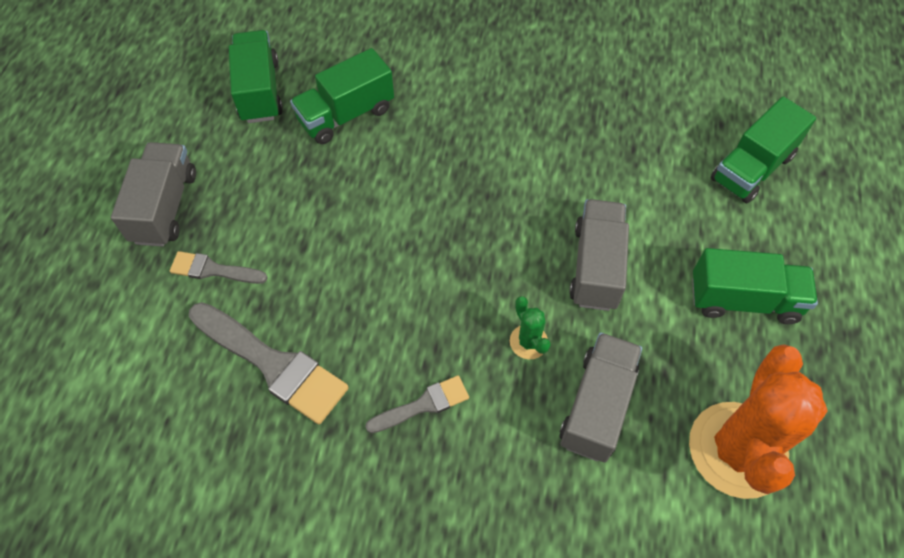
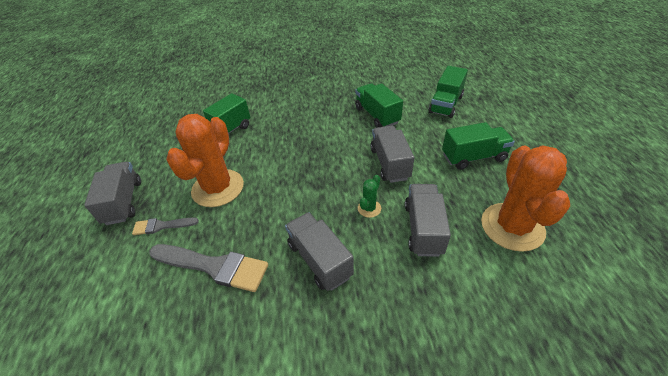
camera: 15 degrees left, 15 degrees down
green truck [229,30,283,123] -> green truck moved to [355,83,403,128]
grey brush [365,375,469,433] -> grey truck [285,212,354,291]
green cactus [510,296,551,359] -> green cactus turned 75 degrees clockwise [358,175,381,218]
none -> orange cactus [166,114,244,207]

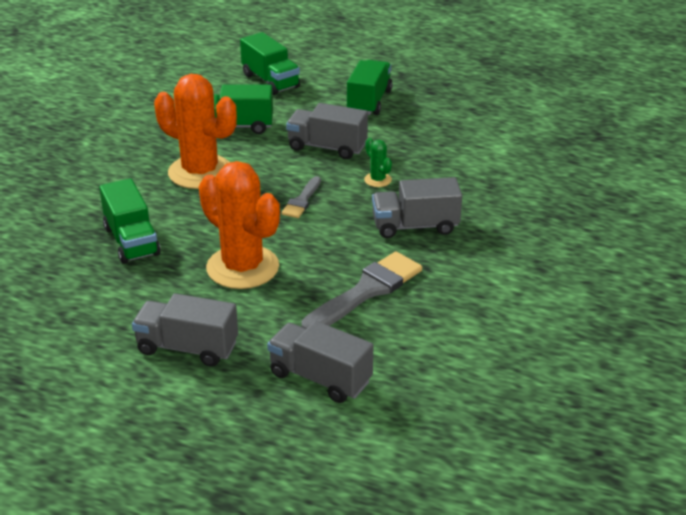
camera: 65 degrees left, 10 degrees down
grey brush [132,217,199,235] -> grey brush moved to [281,176,321,218]
grey truck [405,184,451,257] -> grey truck moved to [267,321,373,403]
orange cactus [481,145,570,252] -> orange cactus moved to [154,74,237,189]

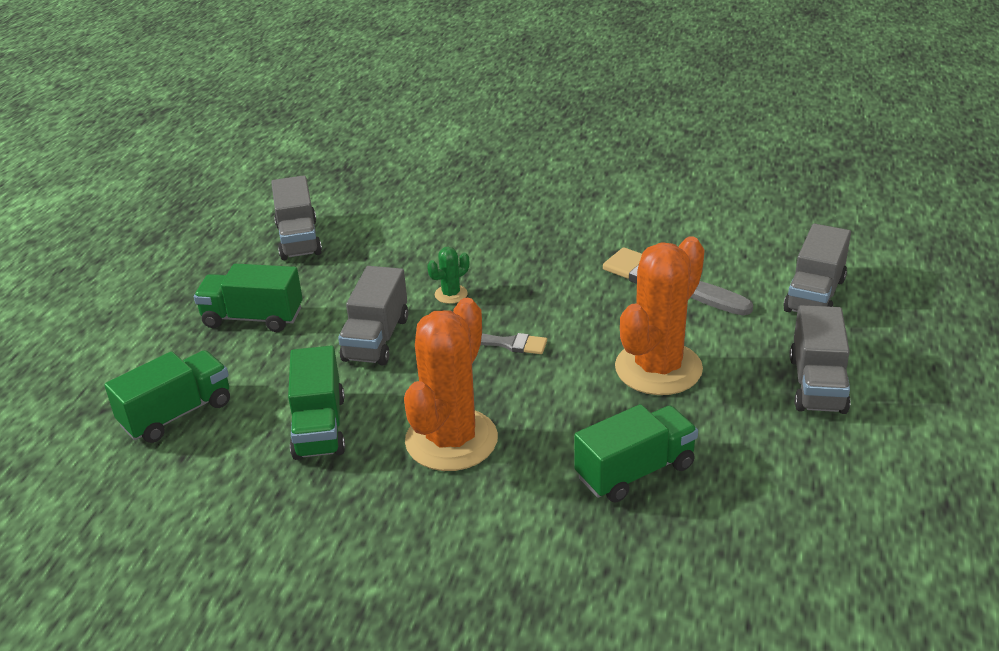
camera: 95 degrees left, 0 degrees up
grey truck [372,177,462,238] -> grey truck moved to [271,175,322,260]

